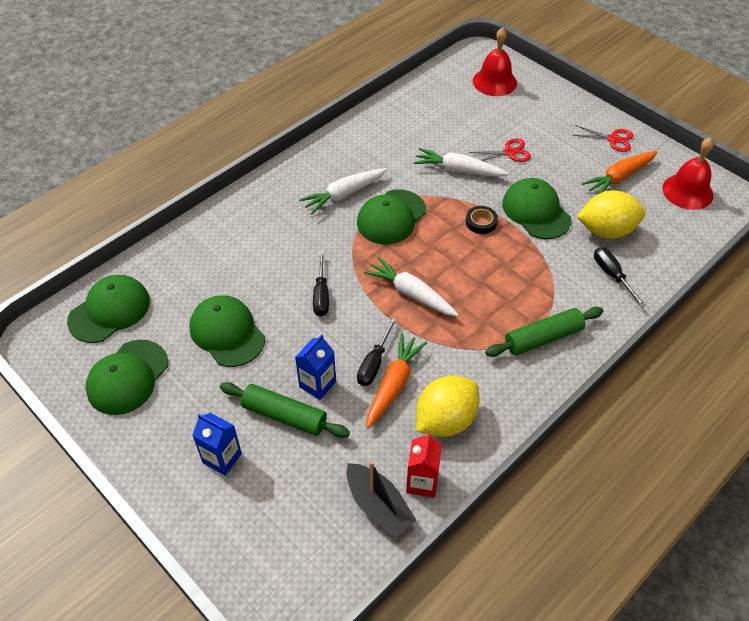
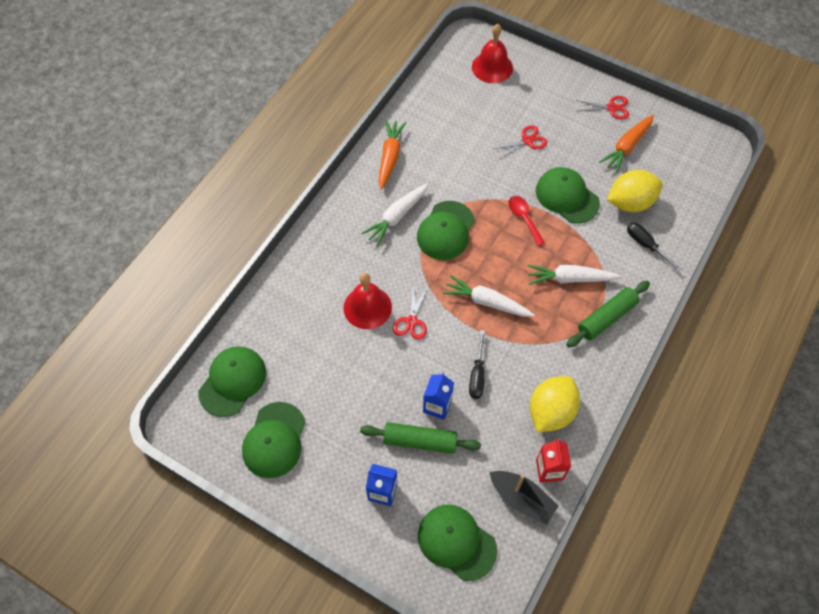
camera: 15 degrees left, 10 degrees up
green cap [189,295,265,367] -> green cap moved to [418,505,497,581]
black screwdriver [313,251,329,316] -> red scissors [393,286,428,340]
orange carrot [366,333,427,429] -> orange carrot moved to [379,119,406,189]
white carrot [414,148,509,177] -> white carrot moved to [528,265,621,285]
black tape [466,206,498,234] -> red spoon [508,196,545,246]
red bell [662,138,714,210] -> red bell moved to [344,273,392,329]

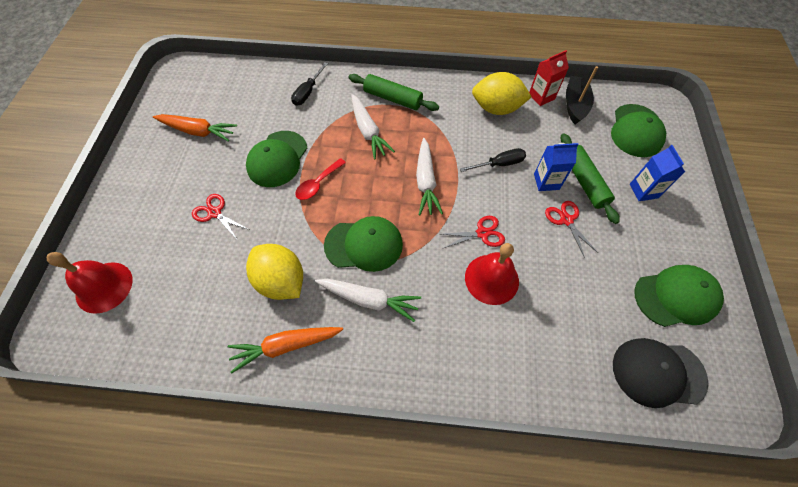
camera: 115 degrees left, 0 degrees up
green cap [198,346,266,417] -> black cap [613,338,709,408]
red scissors [576,96,629,119] -> red scissors moved to [545,201,598,258]
yellow lemon [607,170,663,212] -> yellow lemon moved to [246,244,303,300]

